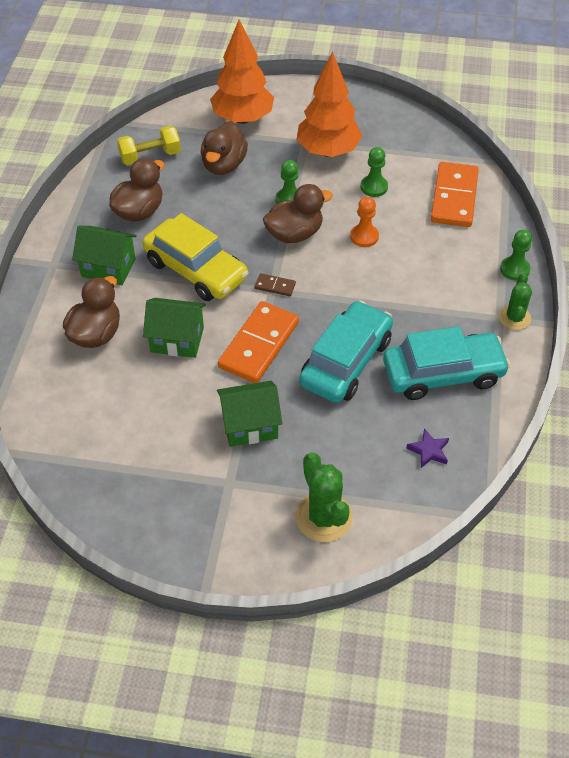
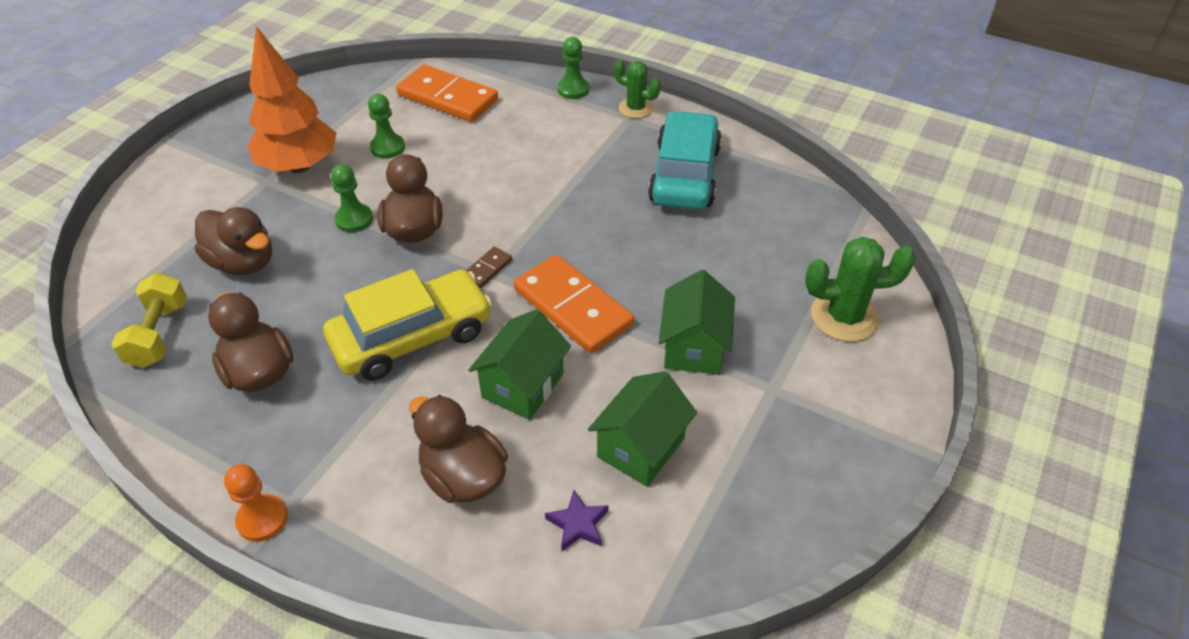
camera: 70 degrees left, 5 degrees down
green house [72,226,137,285] -> green house moved to [588,371,697,487]
orange tree [210,19,274,124] -> none
turquoise car [299,300,393,403] -> none
orange pawn [350,197,379,247] -> orange pawn moved to [224,464,288,542]
purple star [407,428,449,468] -> purple star moved to [545,490,609,551]

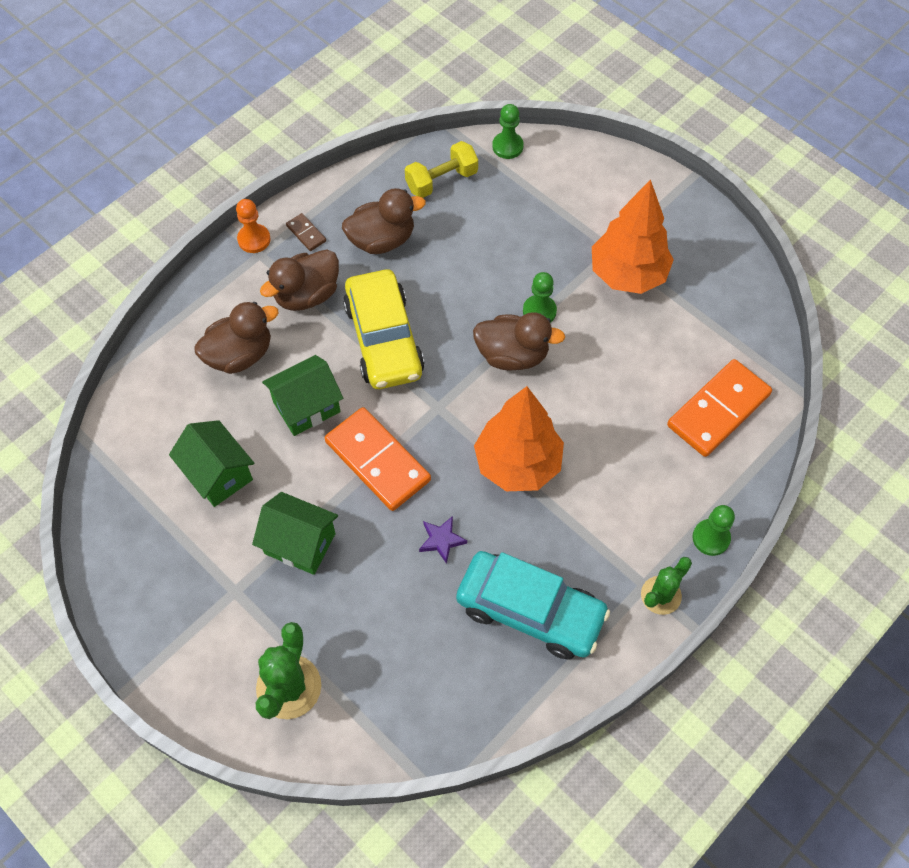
camera: 105 degrees right, 15 degrees up
yellow dumbbell [111,273,187,368] -> yellow dumbbell turned 45 degrees counterclockwise [405,141,478,198]
brown duck [195,207,272,275] -> brown duck moved to [260,250,339,311]
green pawn [368,94,405,159] -> green pawn moved to [492,104,524,159]
brown domino [466,247,512,288] -> brown domino moved to [286,213,326,251]
green house [468,309,571,420] -> green house turned 75 degrees counterclockwise [262,355,343,436]
orange domino [514,255,634,354] -> orange domino turned 75 degrees clockwise [325,407,431,511]
purple star [545,490,609,551] -> purple star moved to [419,516,467,564]
none -> orange tree [474,386,564,491]

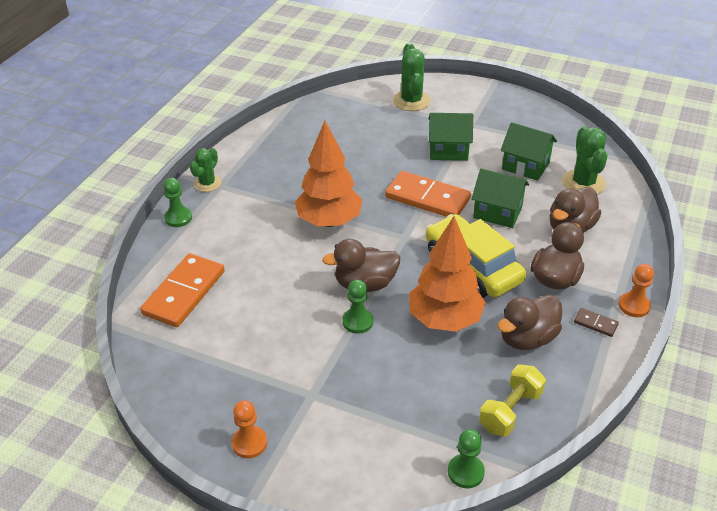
camera: 160 degrees right, 20 degrees down
green house [262,355,343,436] -> green house turned 75 degrees clockwise [472,169,529,228]
purple star [419,516,467,564] -> none
turquoise car [456,551,610,659] -> none
orange tree [592,179,674,294] -> orange tree moved to [409,216,486,332]
none -> orange pawn [232,400,267,459]
none -> green cactus [562,126,607,195]

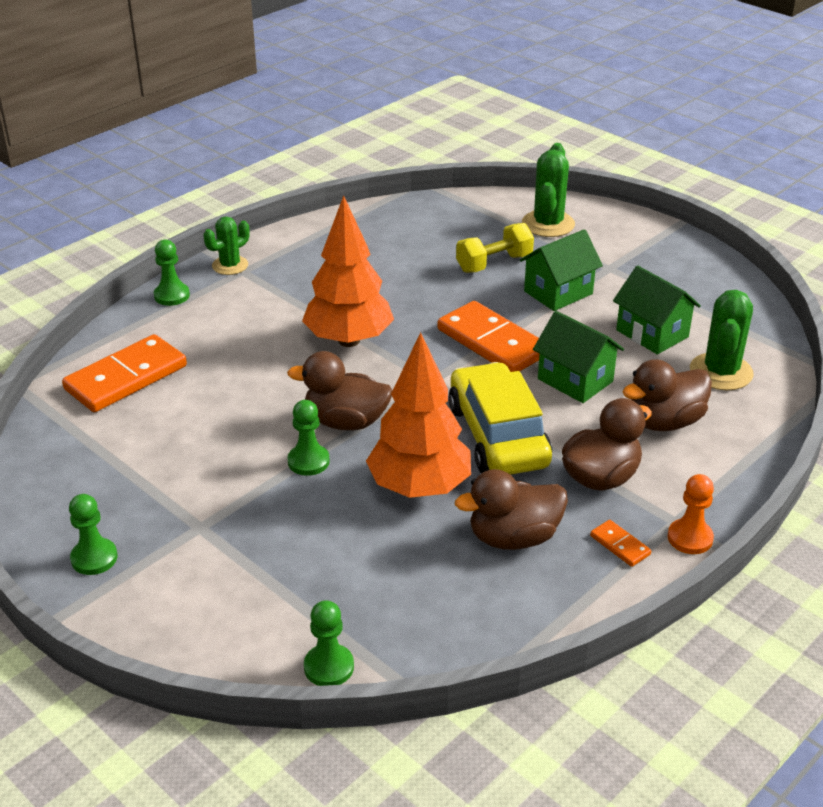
camera: 20 degrees right, 5 degrees down
orange pawn [232,400,267,459] -> green pawn [69,494,117,575]
green house [428,113,473,161] -> green house turned 60 degrees counterclockwise [520,229,603,311]
yellow dumbbell [479,365,546,436] -> yellow dumbbell moved to [456,223,534,273]
brown domino [574,308,619,337] -> orange domino [590,520,651,567]

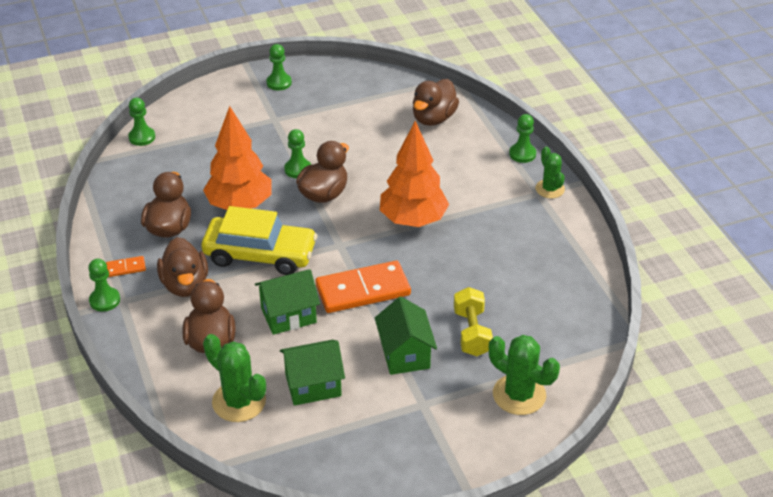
camera: 115 degrees right, 5 degrees up
orange domino [62,334,187,412] -> brown duck [413,79,459,126]
orange pawn [668,474,714,554] -> green pawn [88,259,120,311]

